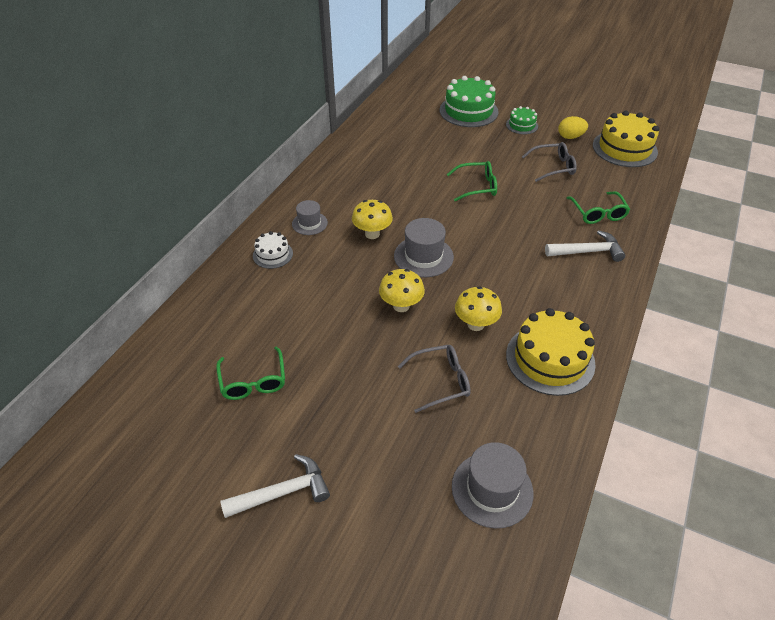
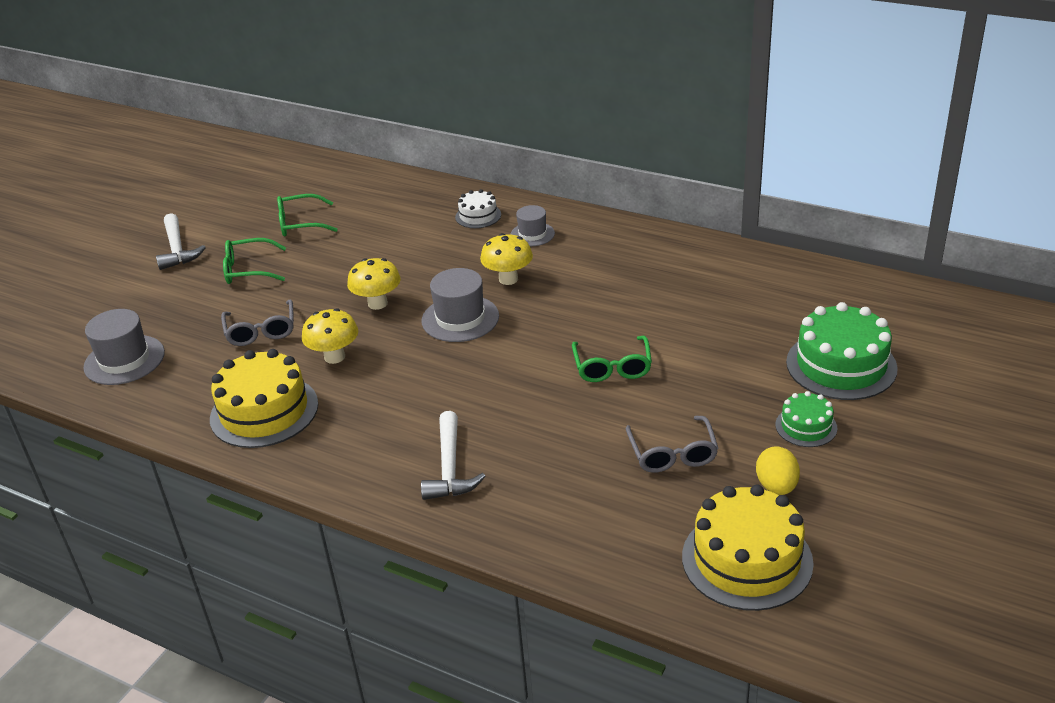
camera: 95 degrees right, 10 degrees down
green glasses [567,192,630,224] -> green glasses moved to [223,238,286,284]

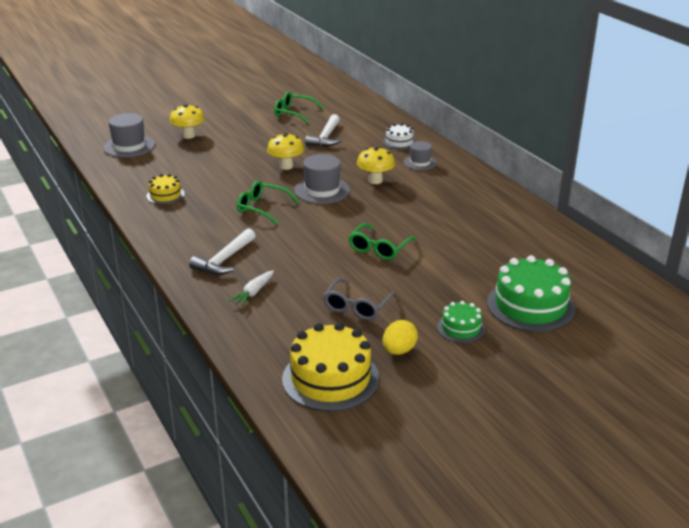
camera: 30 degrees right, 5 degrees down
white hammer [156,213,206,270] -> white hammer moved to [305,114,342,147]
yellow cake [210,349,318,448] -> yellow cake [147,174,185,205], size x0.53
grey glasses [221,299,294,346] -> none
green glasses [223,238,286,284] -> green glasses moved to [237,181,299,224]
yellow mushroom [302,308,358,364] -> yellow mushroom moved to [170,104,205,139]
none -> white carrot [229,270,274,306]

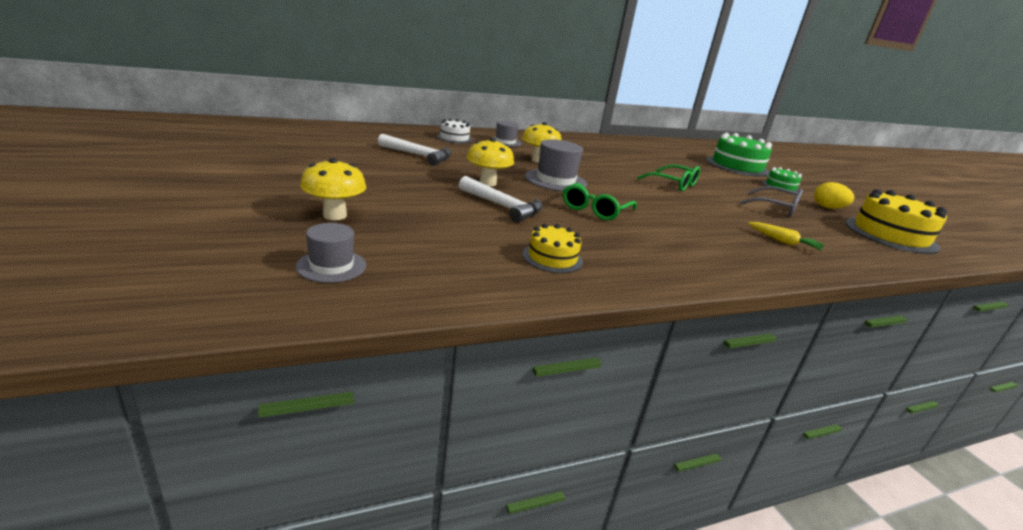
camera: 85 degrees left, 5 degrees down
grey hat [103,113,155,157] -> grey hat [296,223,366,283], size x0.63
white hammer [189,228,256,275] -> white hammer moved to [459,176,543,223]
white carrot [229,270,274,306] -> yellow carrot [748,222,825,251]
green glasses [274,92,323,123] -> none

